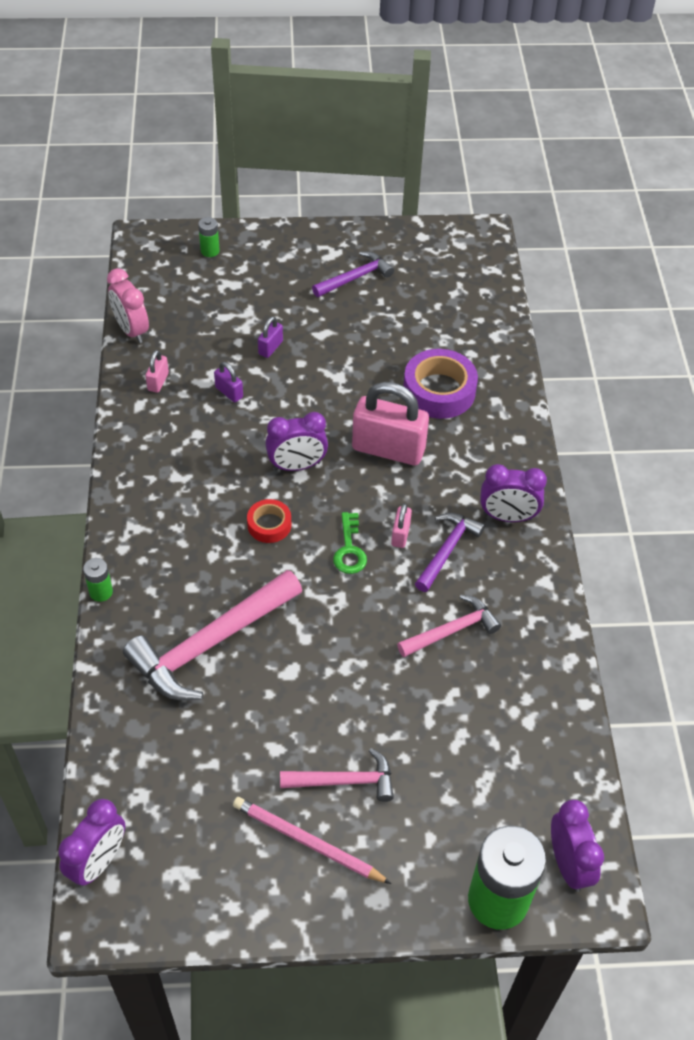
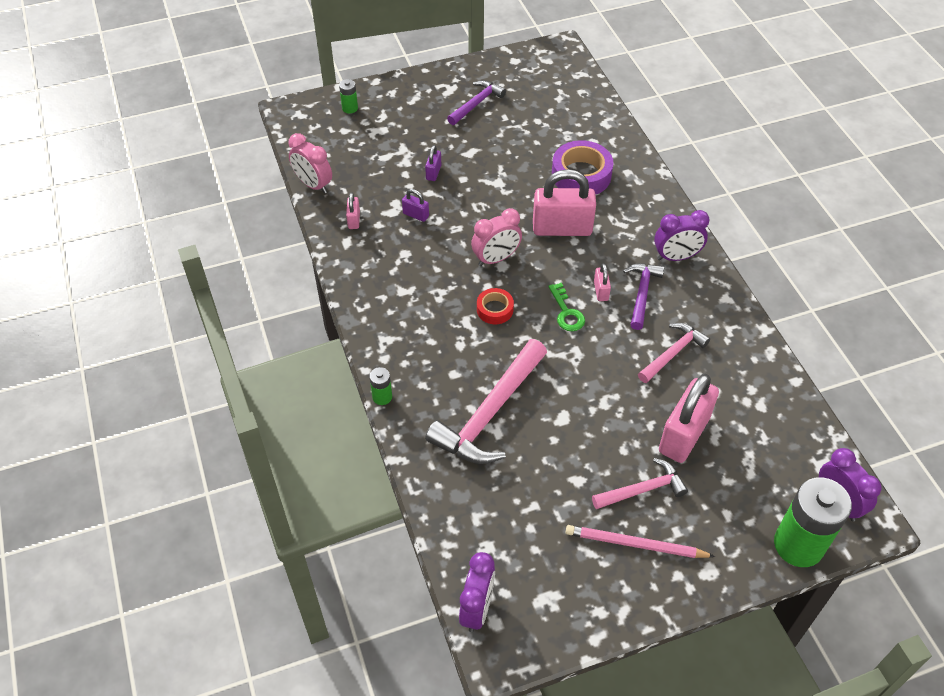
camera: 15 degrees left, 0 degrees up
purple clock [265,412,328,471] -> pink clock [471,208,522,266]
none -> pink padlock [659,374,719,463]

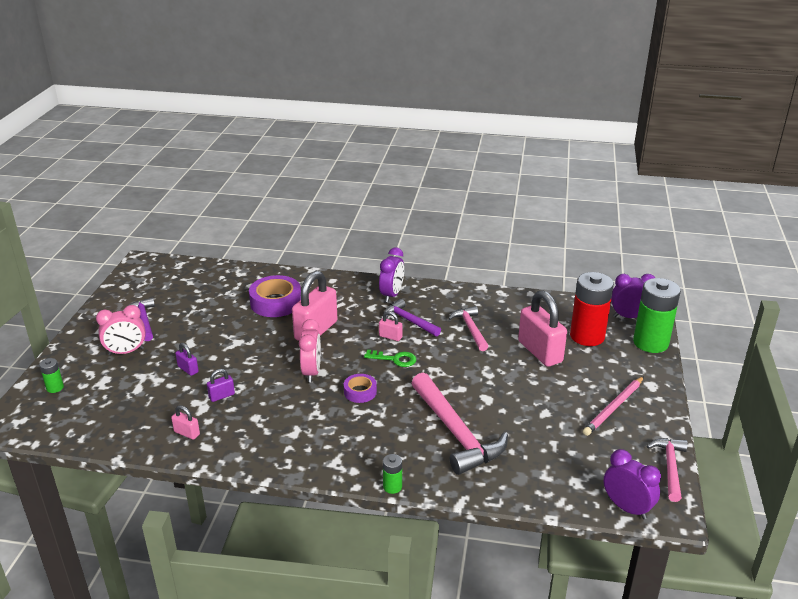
camera: 60 degrees left, 20 degrees down
pink clock [288,133,332,194] -> pink clock moved to [96,305,146,356]
red tape [477,288,514,324] -> purple tape [344,374,377,403]
pink hammer [592,458,688,509] -> pink hammer moved to [647,438,688,502]
none -> red battery [570,272,614,346]

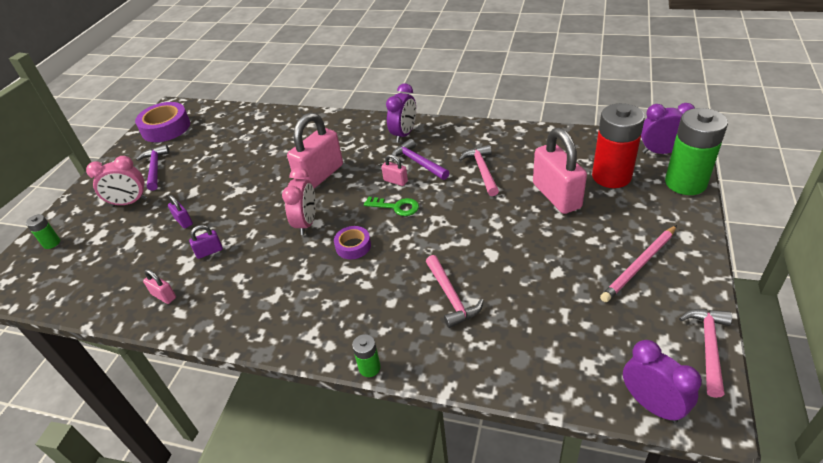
camera: 10 degrees right, 10 degrees up
purple tape [249,275,301,317] -> purple tape moved to [135,102,190,142]
pink hammer [411,373,508,475] -> pink hammer [426,255,484,328], size x0.57

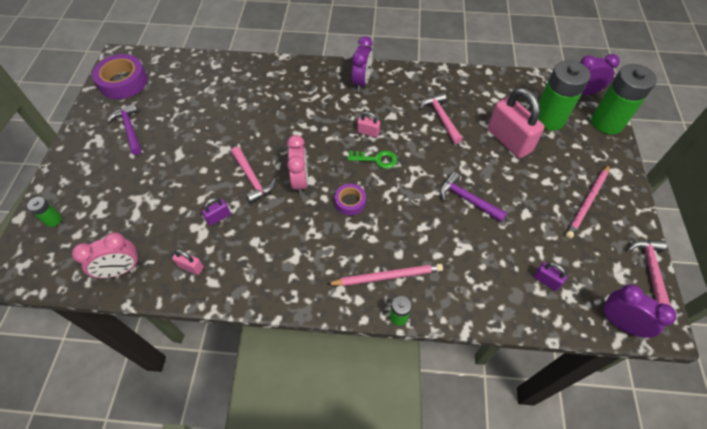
camera: 15 degrees left, 15 degrees up
pink clock [86,156,147,207] -> pink clock moved to [72,232,140,278]
purple padlock [168,195,193,229] -> purple padlock moved to [533,262,567,291]
pink padlock [287,113,343,189] -> none
purple hammer [391,139,449,180] -> purple hammer moved to [440,172,507,222]
pink hammer [426,255,484,328] -> pink hammer moved to [231,147,276,203]
red battery [592,103,645,188] -> green battery [538,60,591,131]
none -> pink pencil [327,263,443,286]

